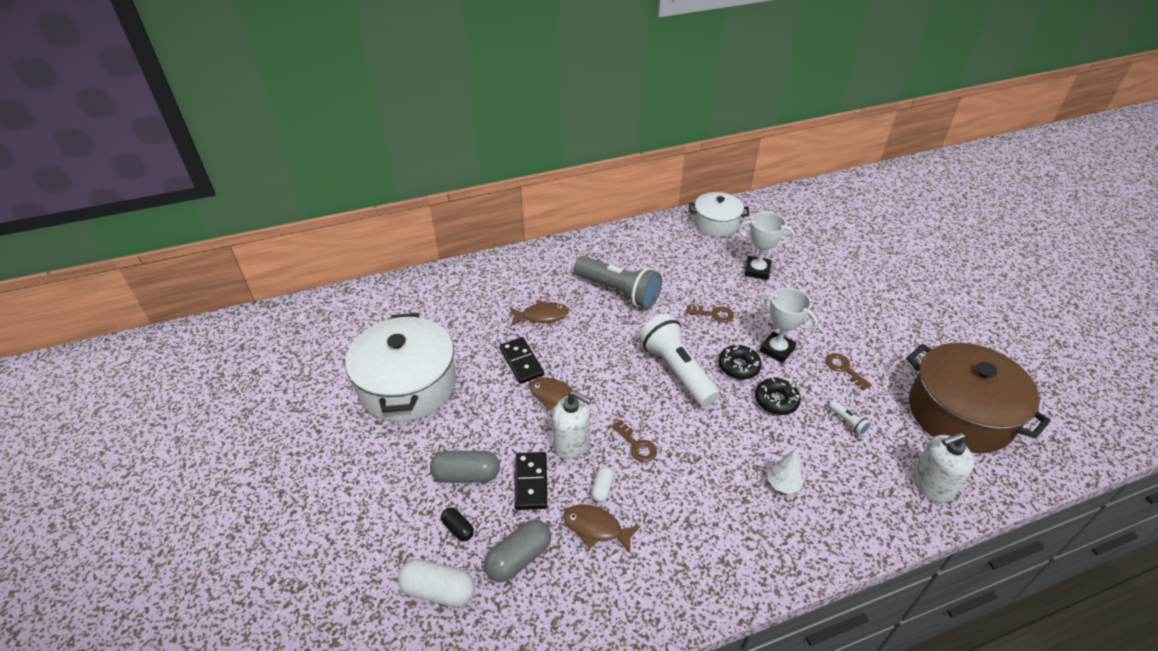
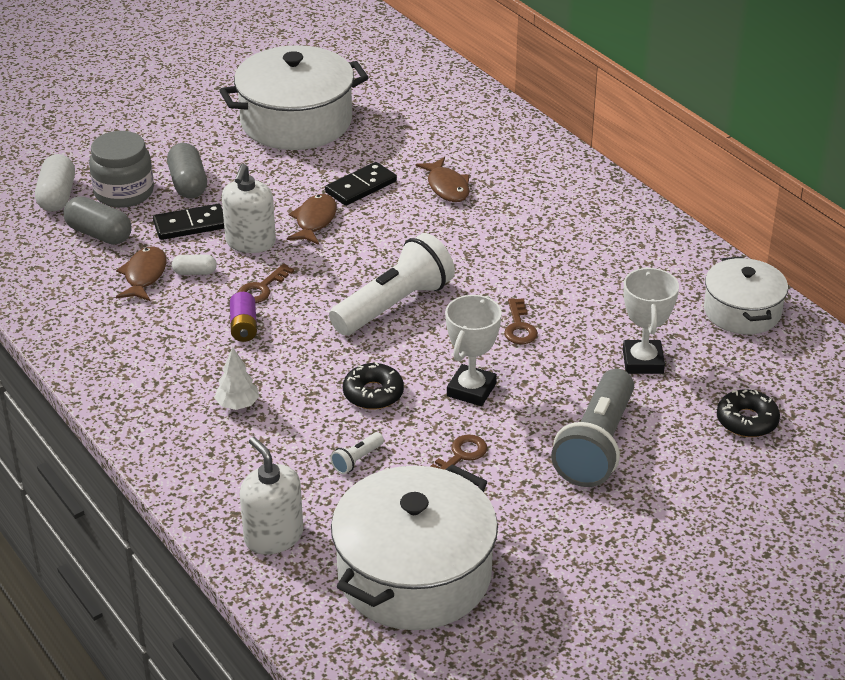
camera: 75 degrees right, 5 degrees down
black capsule [441,508,474,541] -> grey jar [89,131,154,208]
grey flashlight [574,256,662,309] -> grey flashlight moved to [551,369,634,487]
black donut [718,345,762,379] -> black donut moved to [717,389,780,437]
brown pot [906,343,1051,453] -> white pot [331,465,498,630]
none -> purple battery [230,292,257,342]

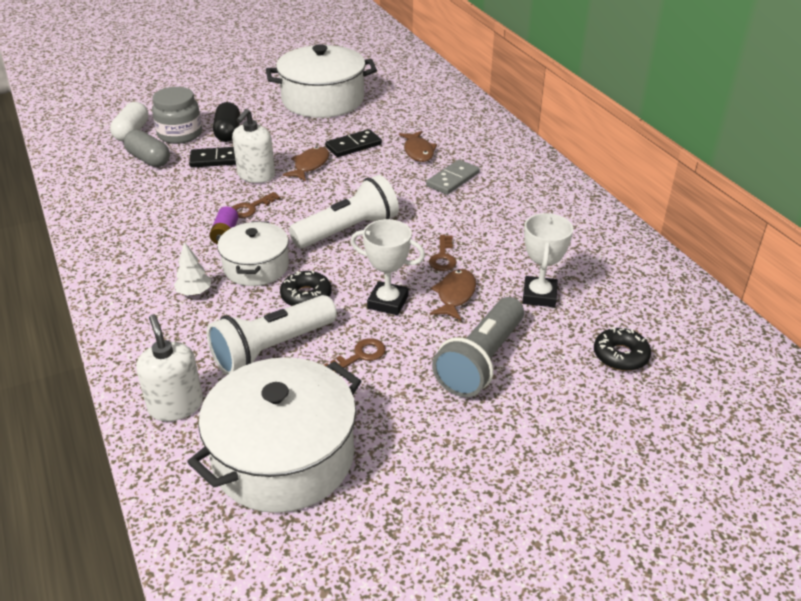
camera: 10 degrees right, 0 degrees up
brown fish [116,246,167,301] -> brown fish moved to [430,269,476,321]
grey capsule [167,143,207,199] -> black capsule [213,102,240,142]
white capsule [172,255,217,275] -> none
white flashlight [330,432,384,474] -> white flashlight [207,295,337,375], size x2.50
white trophy [445,295,502,406] -> white trophy turned 75 degrees clockwise [351,219,425,315]
white pot [704,256,788,335] -> white pot moved to [217,221,289,286]
none -> grey domino [426,160,480,195]

